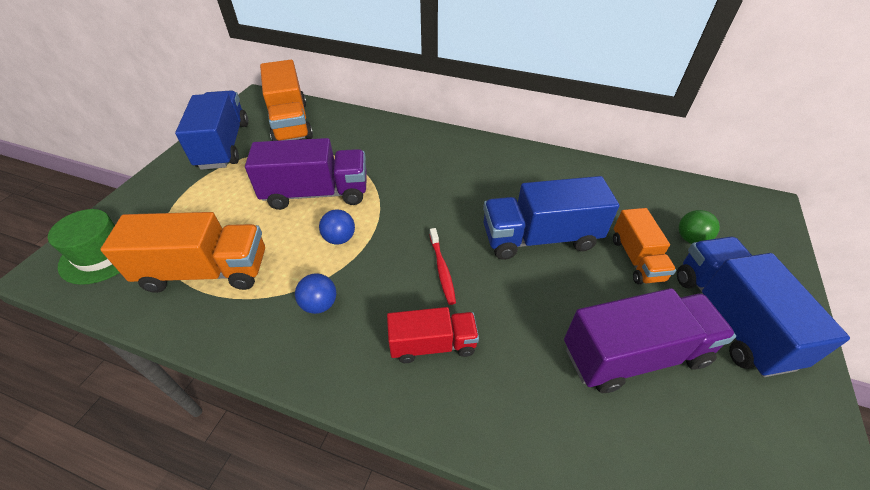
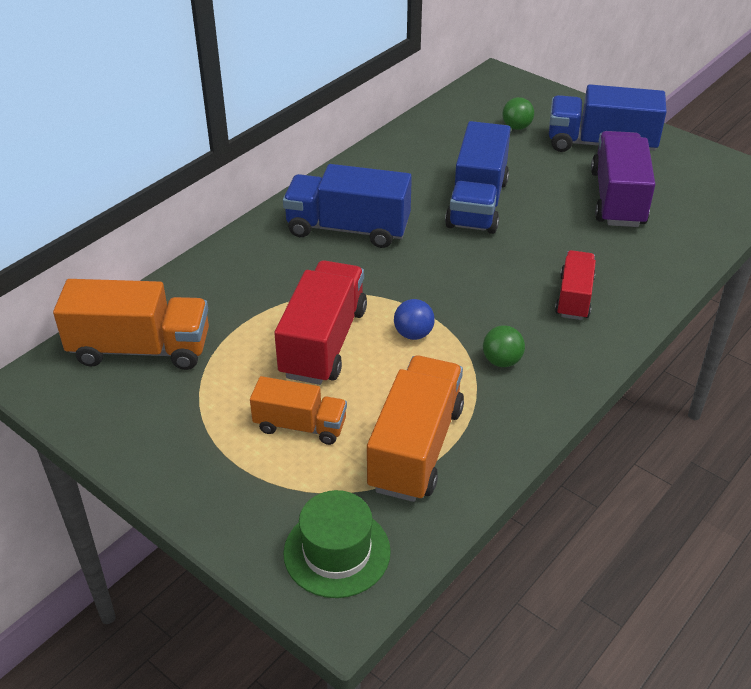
camera: 70 degrees left, 5 degrees down
blue truck [175,90,248,170] -> blue truck moved to [283,164,412,248]
purple truck [245,138,367,210] -> red truck [274,260,367,385]
blue ball [295,273,336,314] -> green ball [483,325,525,367]
red toothbrush [429,228,456,305] -> none
orange truck [613,208,676,284] -> orange truck moved to [250,376,347,445]

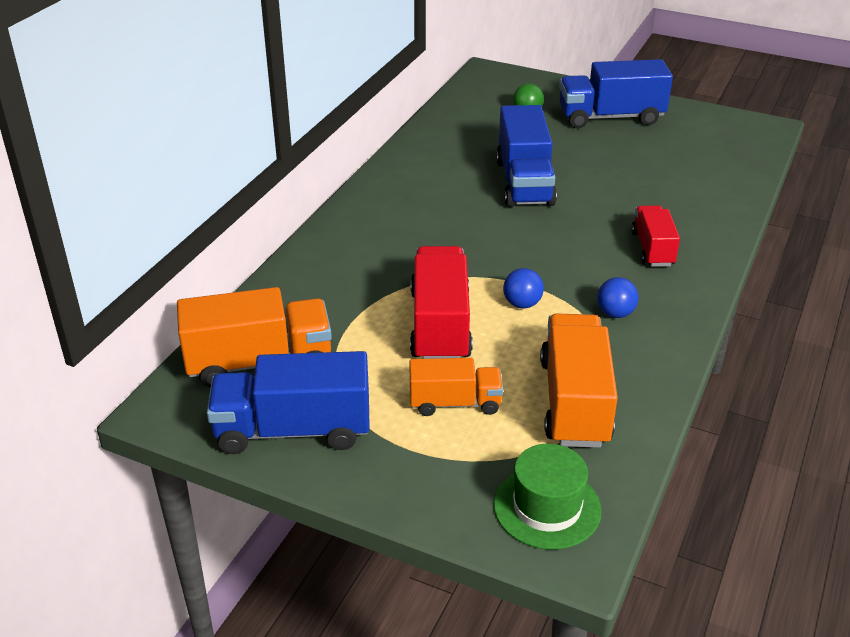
camera: 15 degrees left, 5 degrees down
blue truck [283,164,412,248] -> blue truck moved to [207,351,370,454]
green ball [483,325,525,367] -> blue ball [597,277,639,318]
purple truck [591,131,655,227] -> none

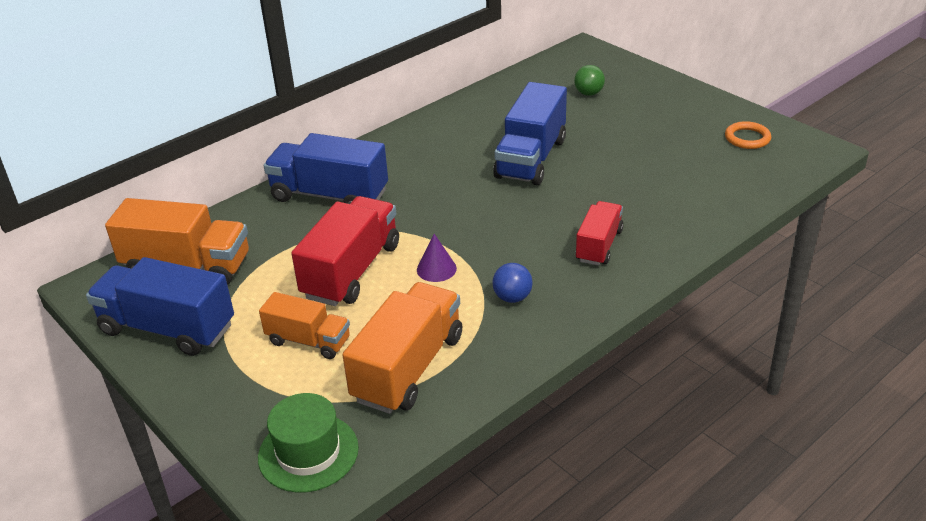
camera: 25 degrees right, 0 degrees up
blue ball [503,268,544,308] -> purple cone [417,234,457,282]
blue truck [559,59,673,128] -> blue truck moved to [264,133,388,204]
none -> orange ring [725,121,771,149]

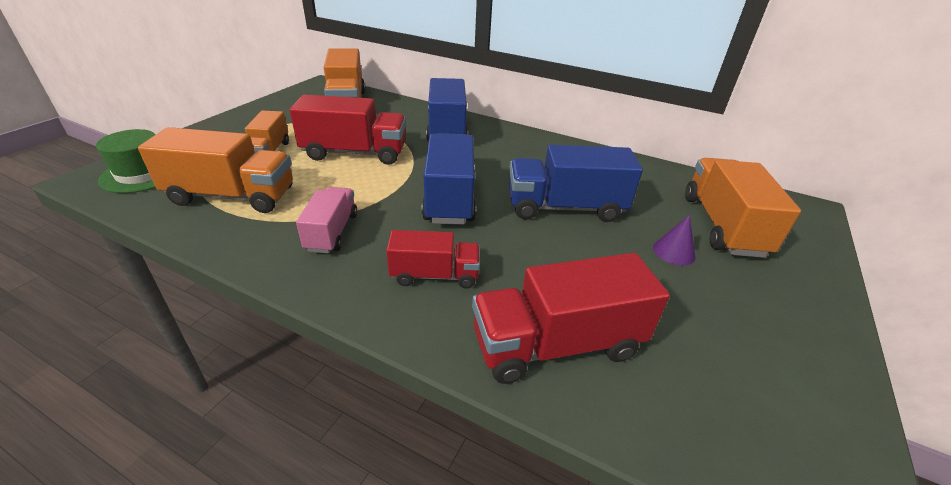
camera: 65 degrees right, 0 degrees up
blue truck [86,257,234,356] -> blue truck moved to [422,133,477,224]
purple cone [417,234,457,282] -> purple cone moved to [653,215,696,266]
blue ball [492,263,533,303] -> pink truck [296,187,357,253]
green ball [574,65,605,96] -> orange truck [685,158,801,258]
orange ring [725,121,771,149] -> none
none -> red truck [472,253,670,384]

